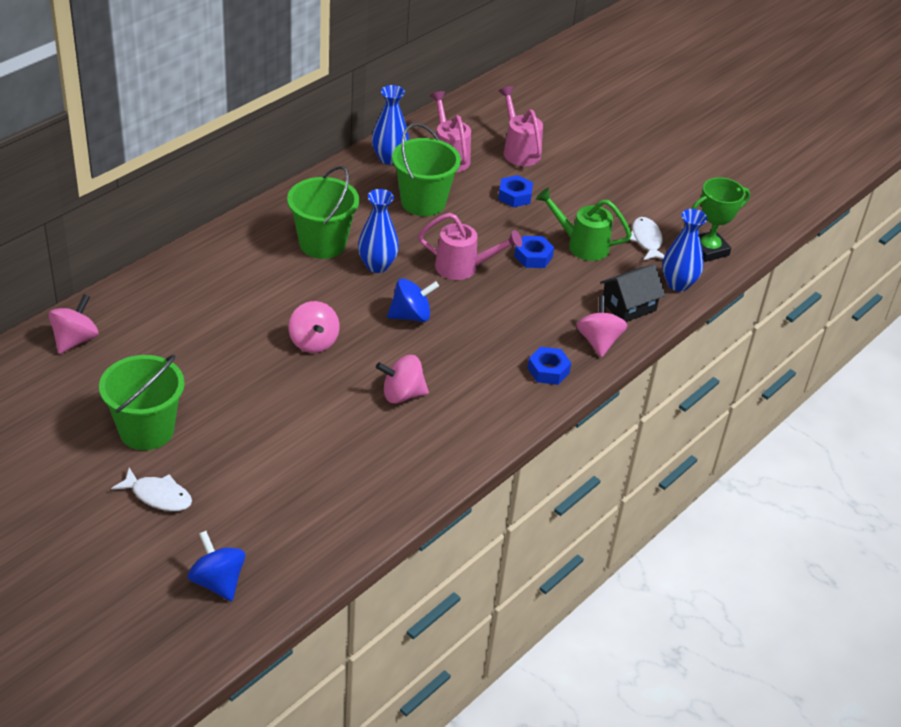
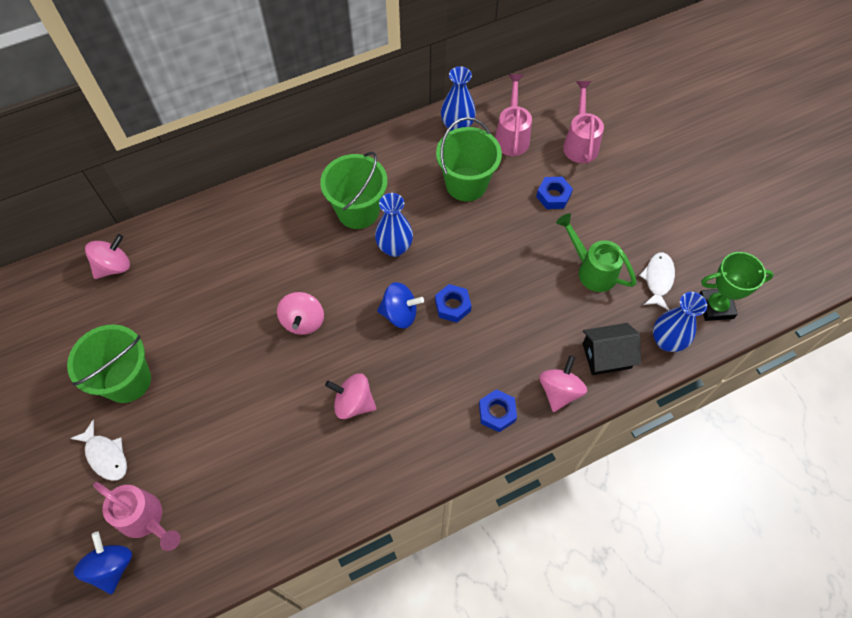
camera: 25 degrees right, 20 degrees up
pink watering can [418,213,522,280] -> pink watering can moved to [93,482,180,551]
blue nut [514,236,554,268] -> blue nut moved to [435,284,472,323]

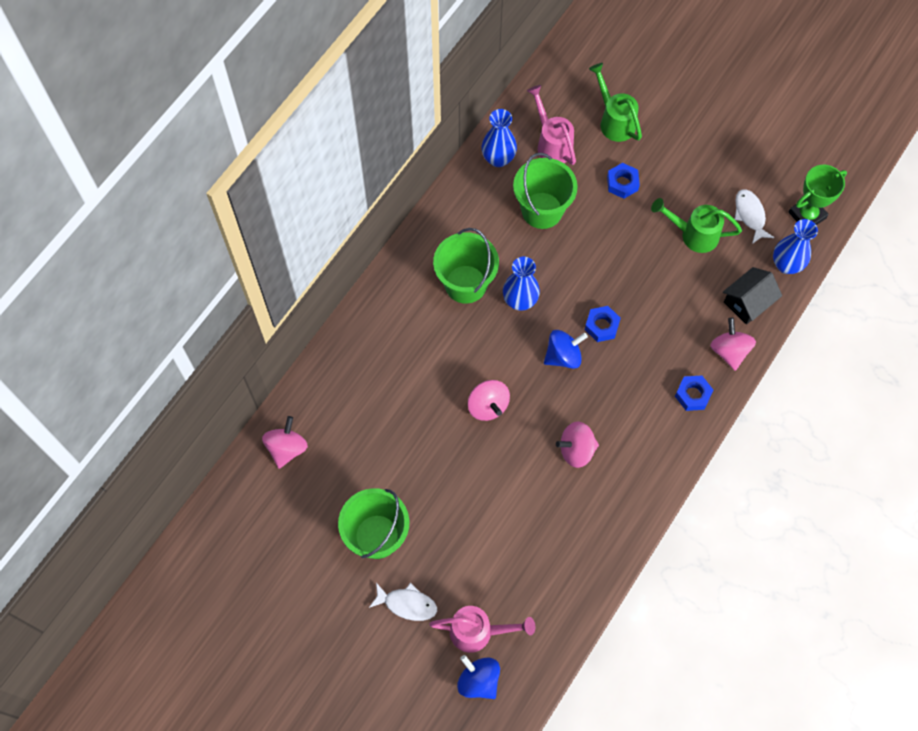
camera: 30 degrees left, 5 degrees up
pink watering can [563,81,604,163] -> green watering can [589,63,642,142]

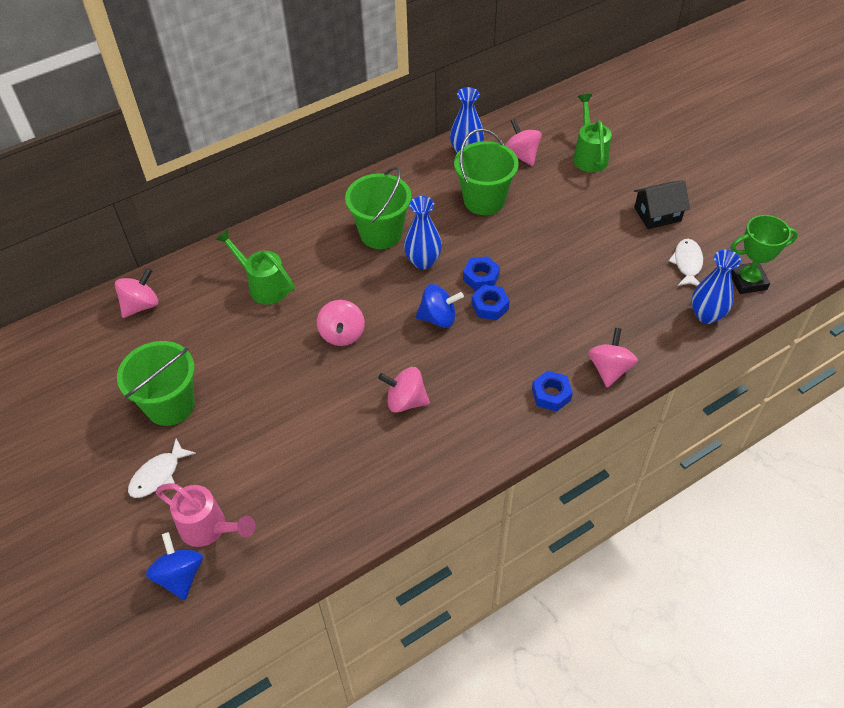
camera: 25 degrees right, 15 degrees down
white fish [369,583,437,621] -> white fish turned 90 degrees clockwise [128,438,196,498]
pink watering can [527,85,576,165] -> pink spinning top [505,119,542,166]
blue nut [607,163,640,199] -> blue nut moved to [463,256,500,291]
green watering can [651,198,742,253] -> green watering can moved to [215,229,295,305]
black house [723,267,782,325] -> black house moved to [634,180,690,229]

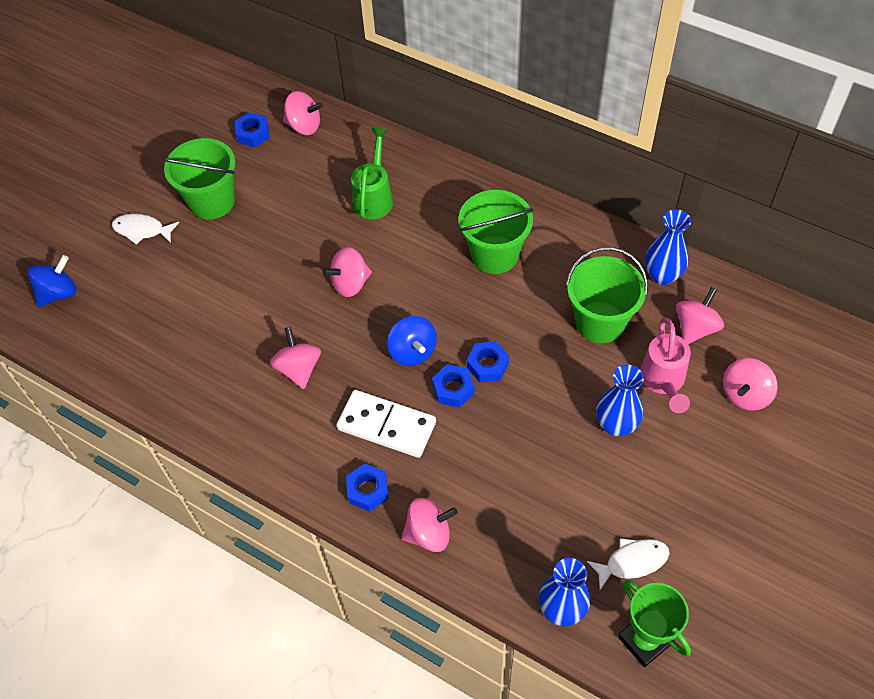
camera: 65 degrees right, 5 degrees up
pink watering can [156,483,256,547] -> pink watering can moved to [640,317,691,413]
blue vase [404,196,442,269] -> blue vase moved to [596,365,644,437]
green watering can [573,94,611,172] -> pink spinning top [723,358,778,411]
black house [634,180,690,229] -> none
none -> blue nut [234,112,270,148]
none -> white domino [336,390,436,458]

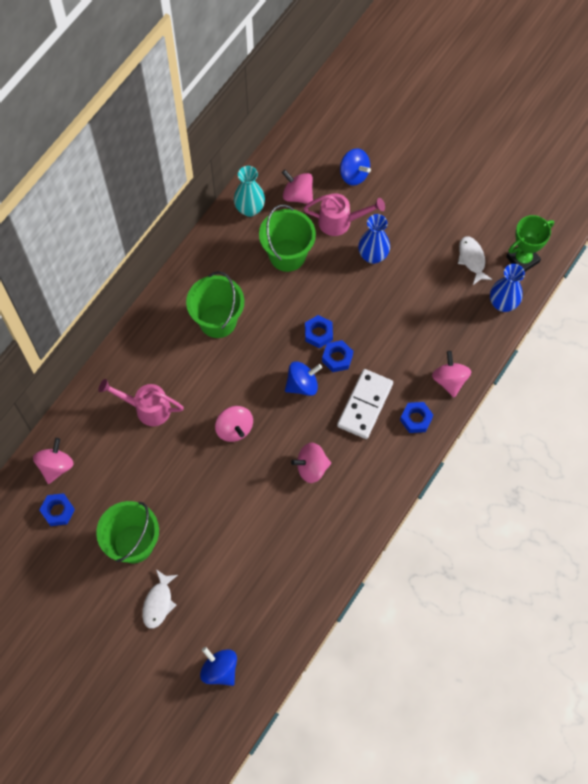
camera: 90 degrees left, 10 degrees up
green watering can [351,128,393,219] -> pink watering can [98,379,184,426]
blue vase [645,209,691,285] -> turquoise vase [234,166,265,217]
pink spinning top [723,358,778,411] -> blue spinning top [340,148,371,186]

